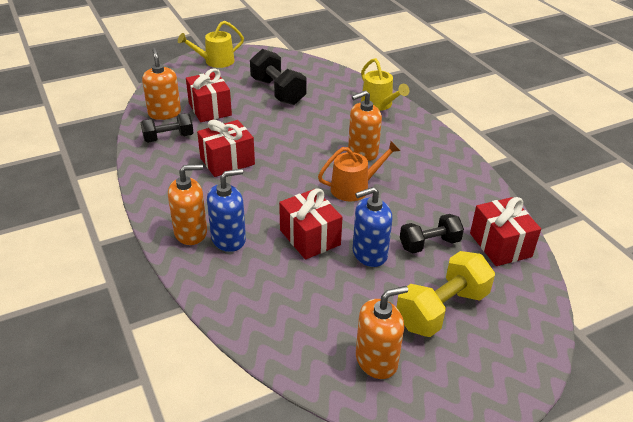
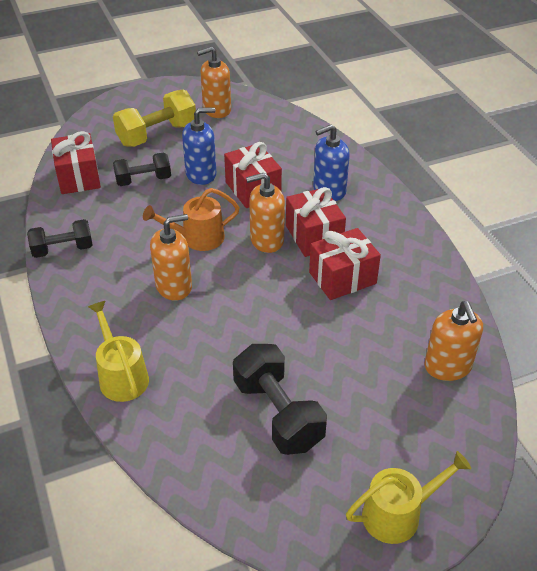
camera: 175 degrees left, 5 degrees up
black dumbbell [140,113,194,143] -> black dumbbell moved to [27,219,93,258]
orange soap dispenser [168,164,207,245] -> orange soap dispenser moved to [246,173,285,253]
red gift [186,68,232,122] -> red gift moved to [286,187,346,257]

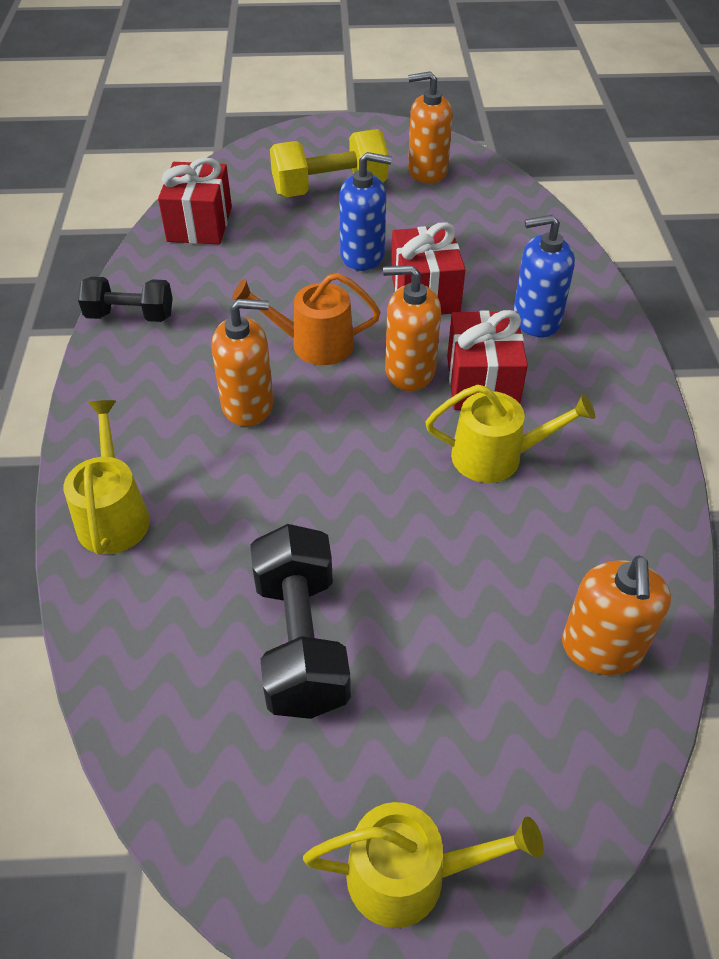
camera: 20 degrees right, 5 degrees up
black dumbbell [113,153,171,186] -> none
red gift [309,228,381,300] -> yellow watering can [426,385,595,483]

